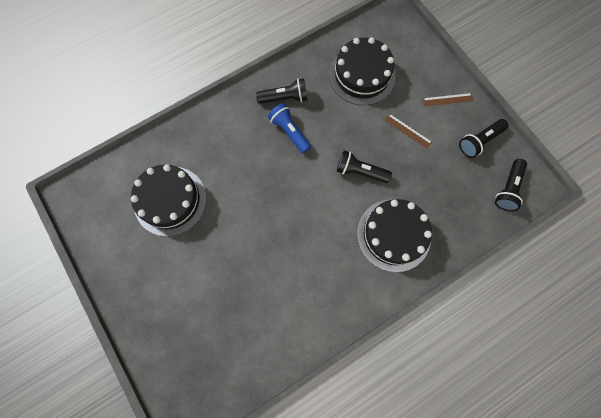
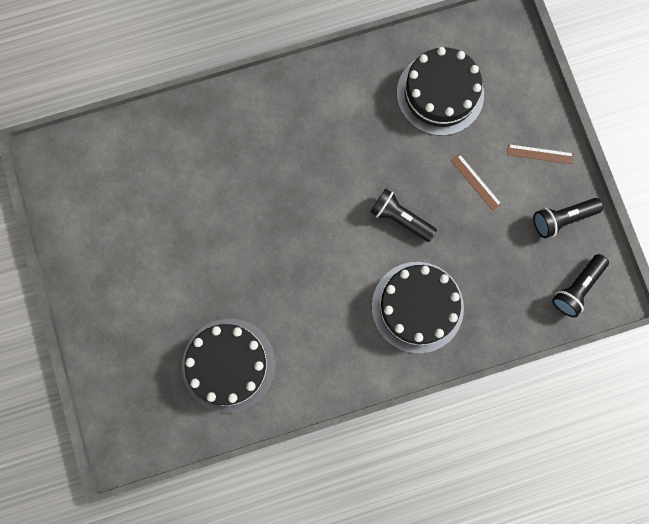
camera: 15 degrees right, 5 degrees up
black cake [131,164,206,237] -> black cake moved to [182,319,275,413]
black flashlight [256,78,307,104] -> none
blue flashlight [268,103,311,153] -> none

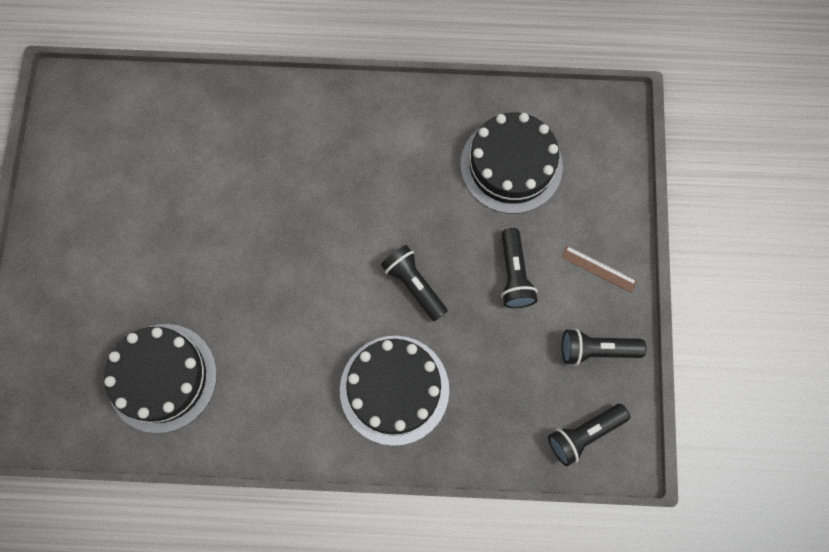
camera: 20 degrees right, 5 degrees down
brown ruler [451,154,502,211] -> black flashlight [501,228,537,308]

